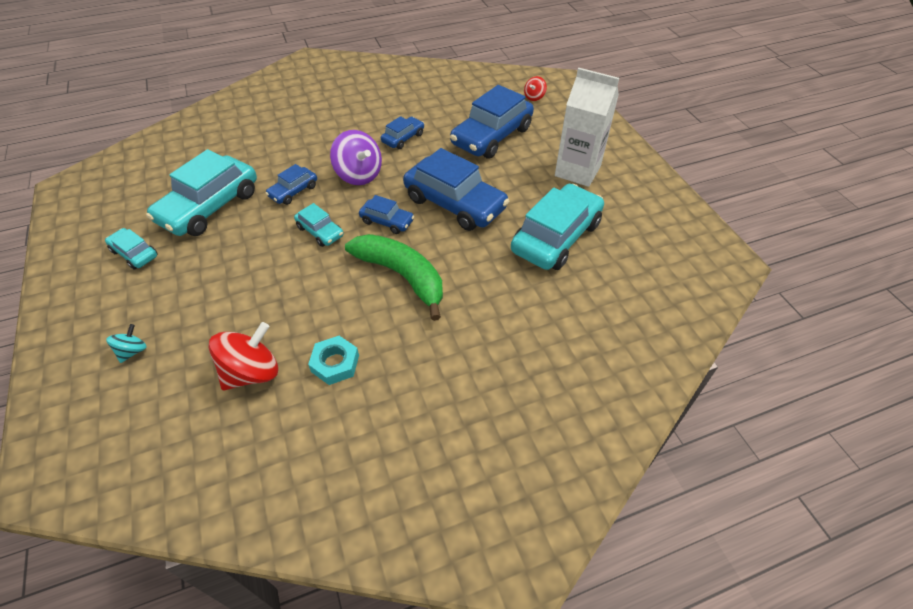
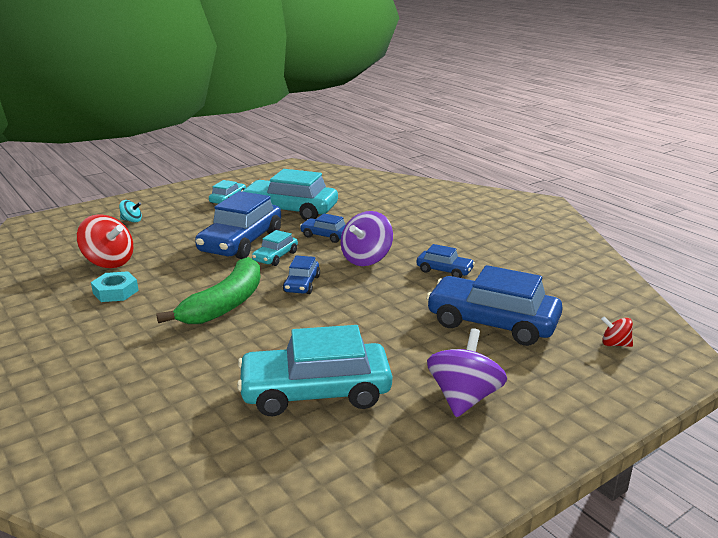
camera: 75 degrees right, 25 degrees down
blue car [403,148,509,231] -> blue car moved to [195,191,281,259]
turquoise car [511,184,604,270] -> turquoise car turned 150 degrees clockwise [237,325,392,416]
white carton [555,68,619,187] -> purple spinning top [427,328,507,417]

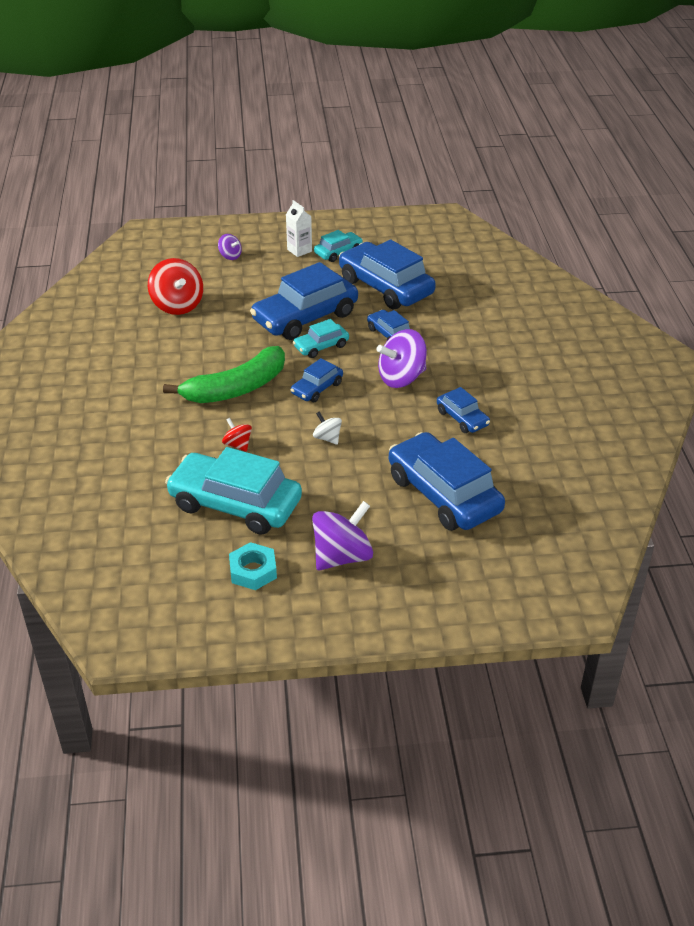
camera: 30 degrees right, 15 degrees up
turquoise nut [91,271,139,302] -> turquoise nut moved to [229,542,277,590]
turquoise spinning top [119,200,142,223] -> purple spinning top [218,234,242,260]
turquoise car [241,169,338,220] -> blue car [339,239,436,309]
red spinning top [601,317,633,347] -> red spinning top moved to [222,418,252,452]
none -> white carton [286,200,312,257]
none -> white spinning top [313,412,342,445]

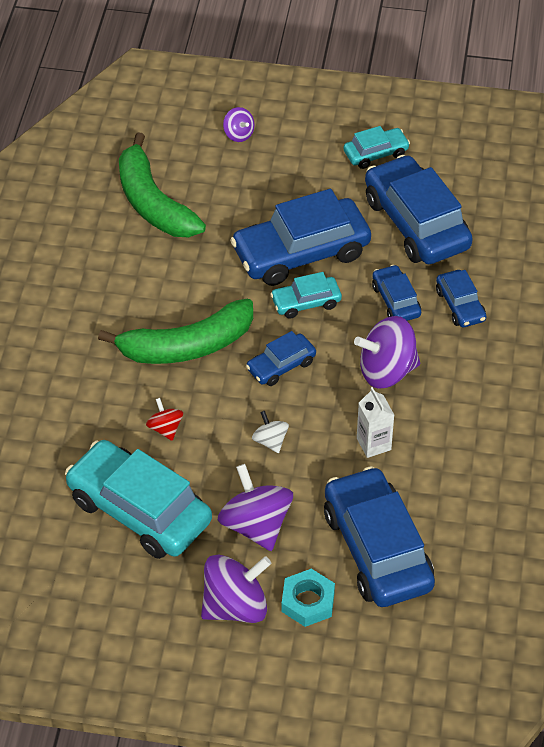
camera: 15 degrees right, 10 degrees up
red spinning top [148,258,203,315] -> green banana [119,132,206,237]
turquoise nut [229,542,277,590] -> turquoise nut moved to [282,569,335,627]
white carton [286,200,312,257] -> white carton moved to [357,387,394,458]
blue car [437,387,490,433] -> blue car moved to [436,270,486,327]
none -> purple spinning top [218,464,293,551]

